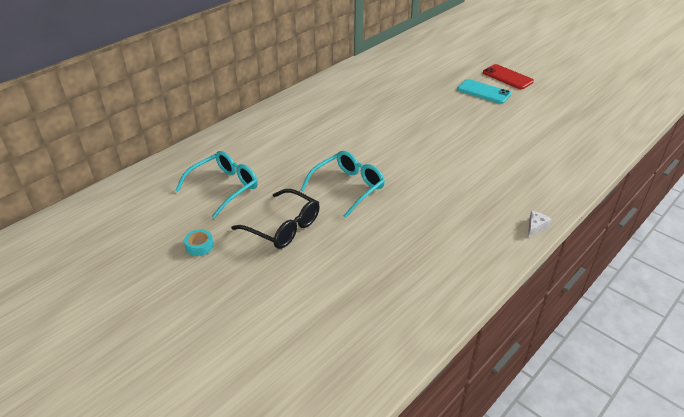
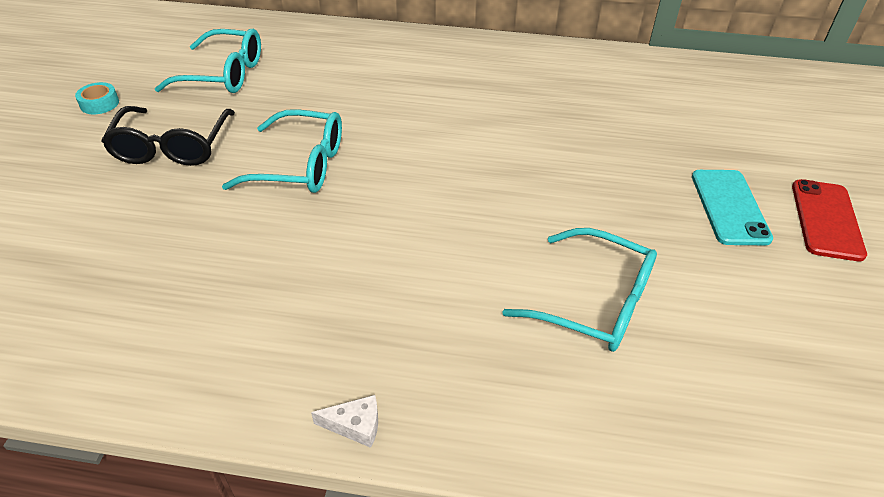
camera: 55 degrees right, 5 degrees up
none -> turquoise glasses [502,228,657,352]

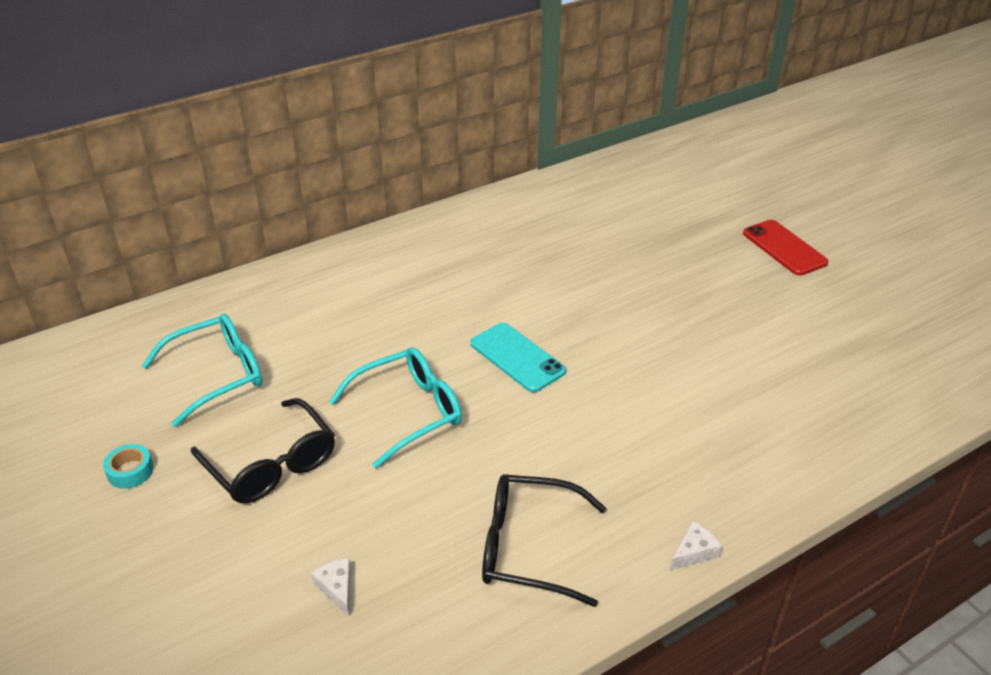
camera: 40 degrees left, 5 degrees down
turquoise glasses [502,228,657,352] -> none
turquoise phone [692,170,773,245] -> turquoise phone moved to [471,323,566,392]
none -> white cheese [311,558,351,616]
none -> black glasses [482,474,606,607]

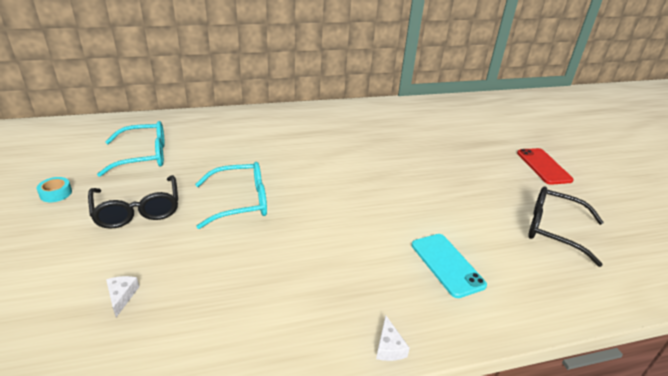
camera: 15 degrees right, 5 degrees down
turquoise phone [471,323,566,392] -> turquoise phone moved to [412,234,487,298]
black glasses [482,474,606,607] -> black glasses moved to [528,186,604,267]
white cheese [670,521,722,570] -> white cheese turned 105 degrees clockwise [376,315,410,361]

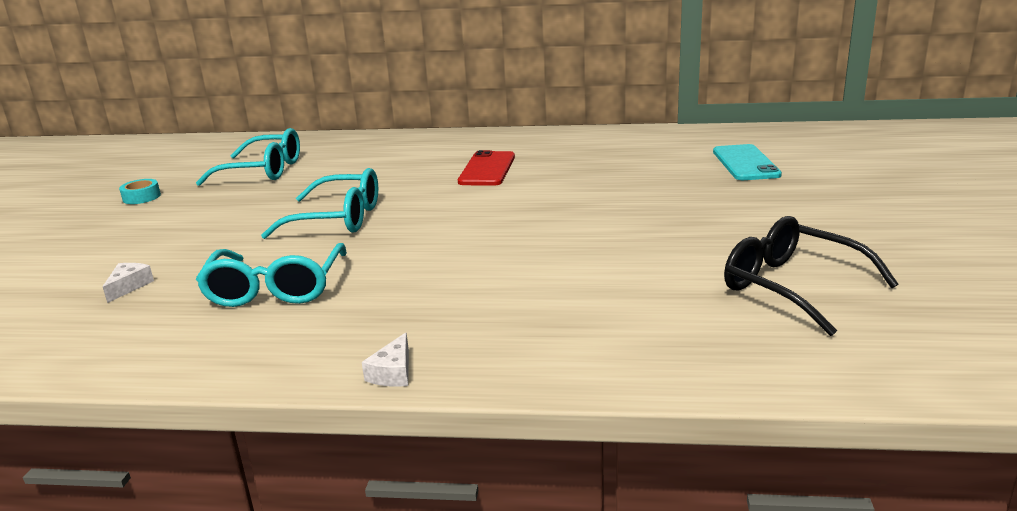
camera: 25 degrees right, 10 degrees down
black glasses [88,175,178,229] -> none
turquoise phone [412,234,487,298] -> turquoise phone moved to [713,144,782,180]
red phone [517,148,574,185] -> red phone moved to [458,150,515,186]
none -> turquoise glasses [196,243,347,307]

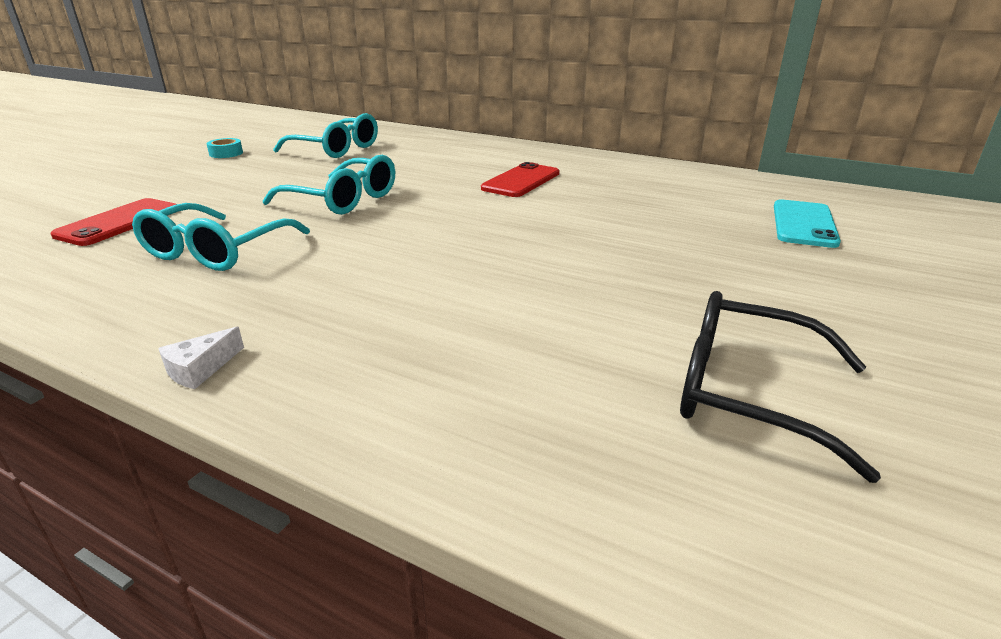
camera: 20 degrees right, 5 degrees up
white cheese [103,263,154,303] -> red phone [51,198,177,246]
black glasses [724,216,898,336] -> black glasses turned 45 degrees counterclockwise [680,291,881,483]

